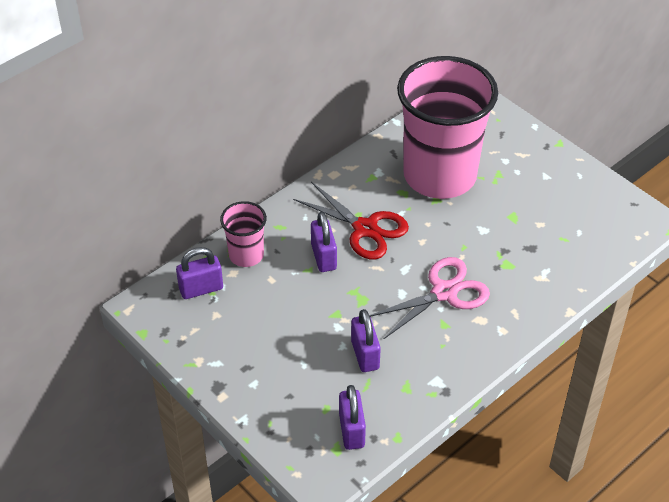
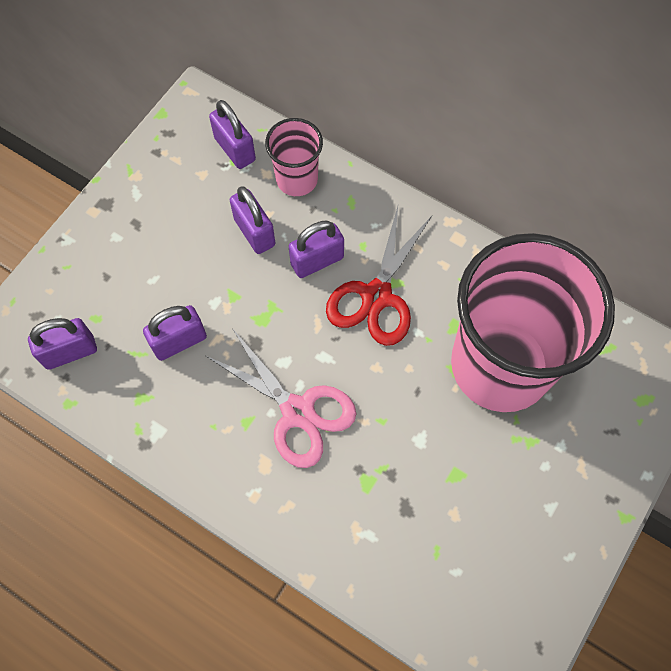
camera: 75 degrees right, 20 degrees up
none -> purple padlock [230,186,275,254]

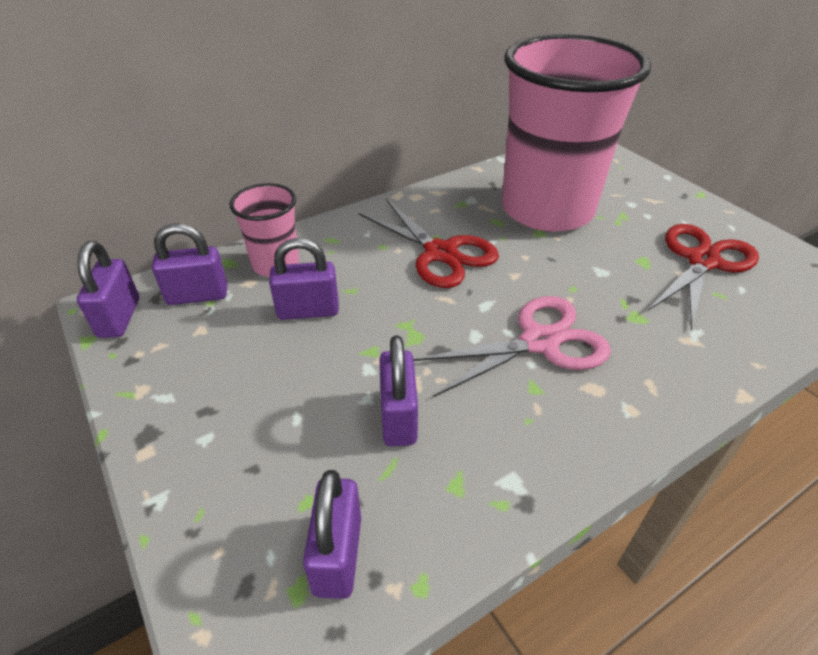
camera: 65 degrees left, 25 degrees down
purple padlock [289,220,344,278] -> purple padlock moved to [77,241,139,338]
none -> red scissors [648,224,759,330]

